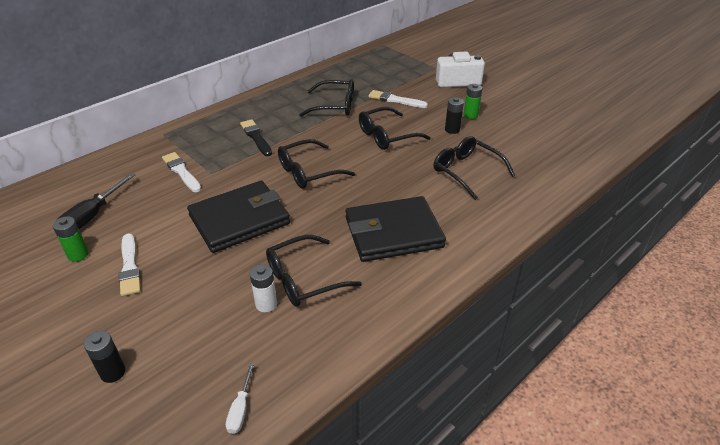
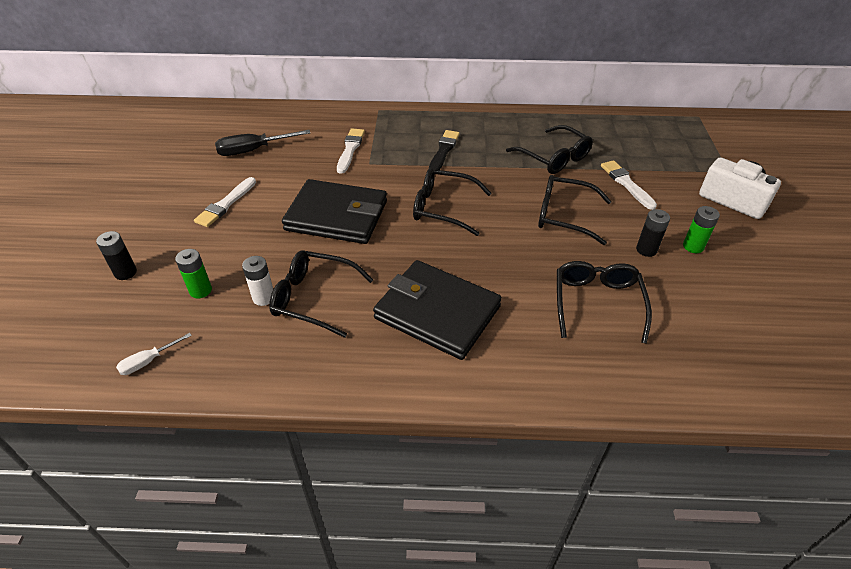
camera: 45 degrees right, 5 degrees up
green battery [53,216,89,262] -> green battery moved to [175,249,212,298]

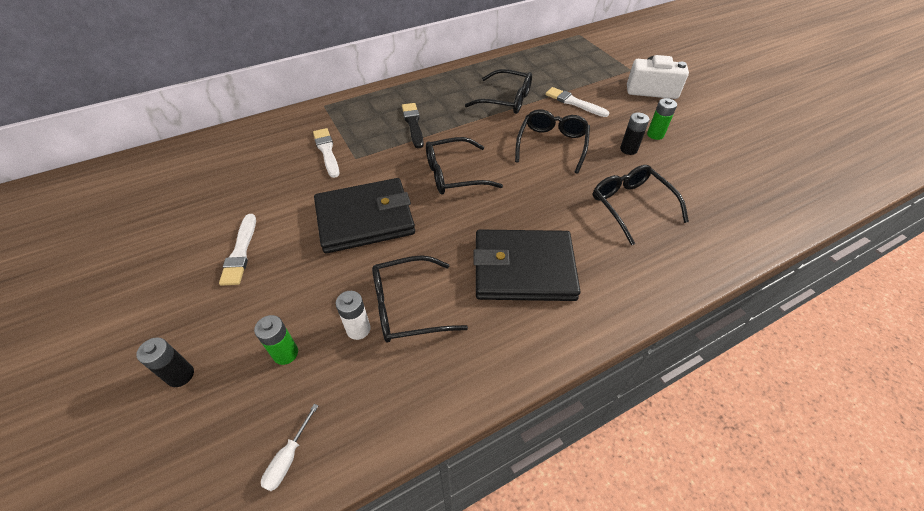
camera: 30 degrees left, 5 degrees up
black screwdriver [215,130,310,156] -> none
black glasses [538,175,612,245] -> black glasses turned 120 degrees clockwise [515,109,590,174]

